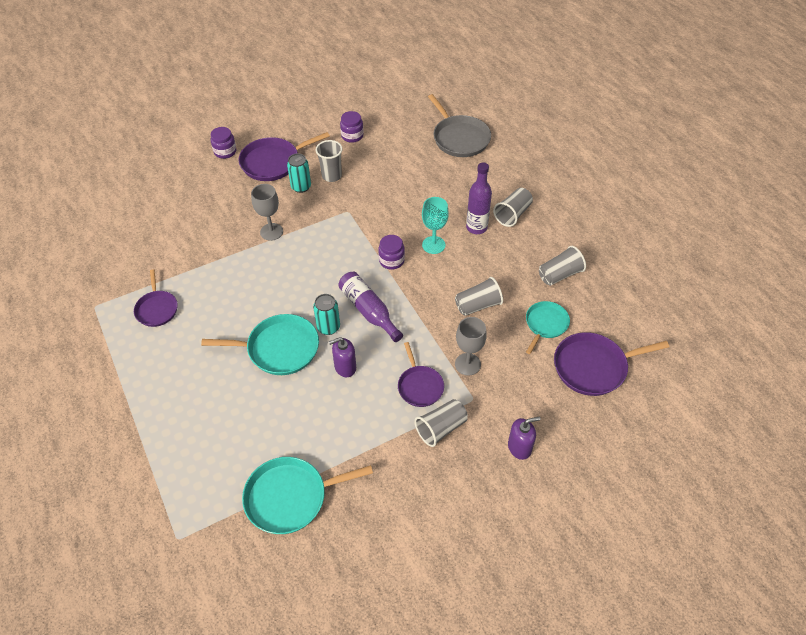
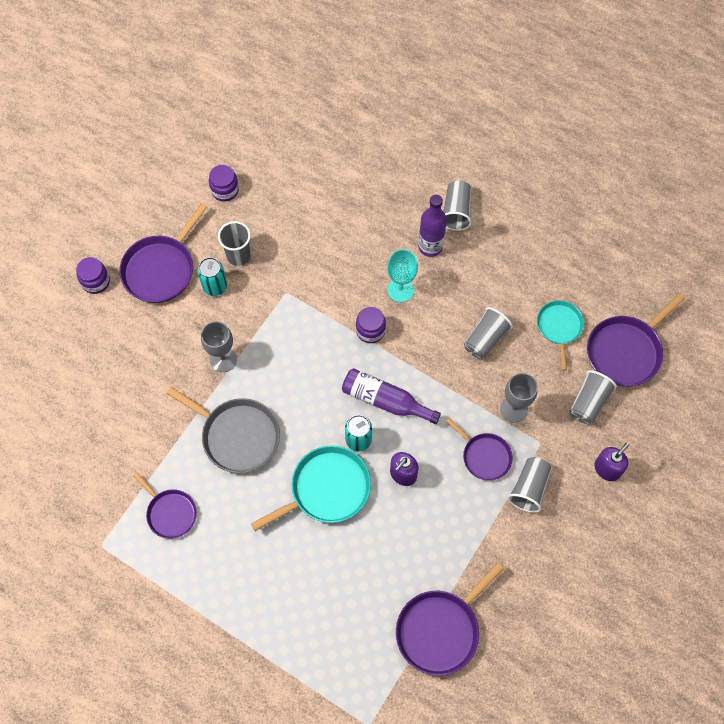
camera: 30 degrees left, 15 degrees up
turquoise pan [242,457,373,534] -> purple pan [396,562,504,676]
grey pan [428,94,491,157] -> grey pan moved to [167,387,280,473]
grey cup [539,246,586,286] -> grey cup moved to [570,370,617,424]

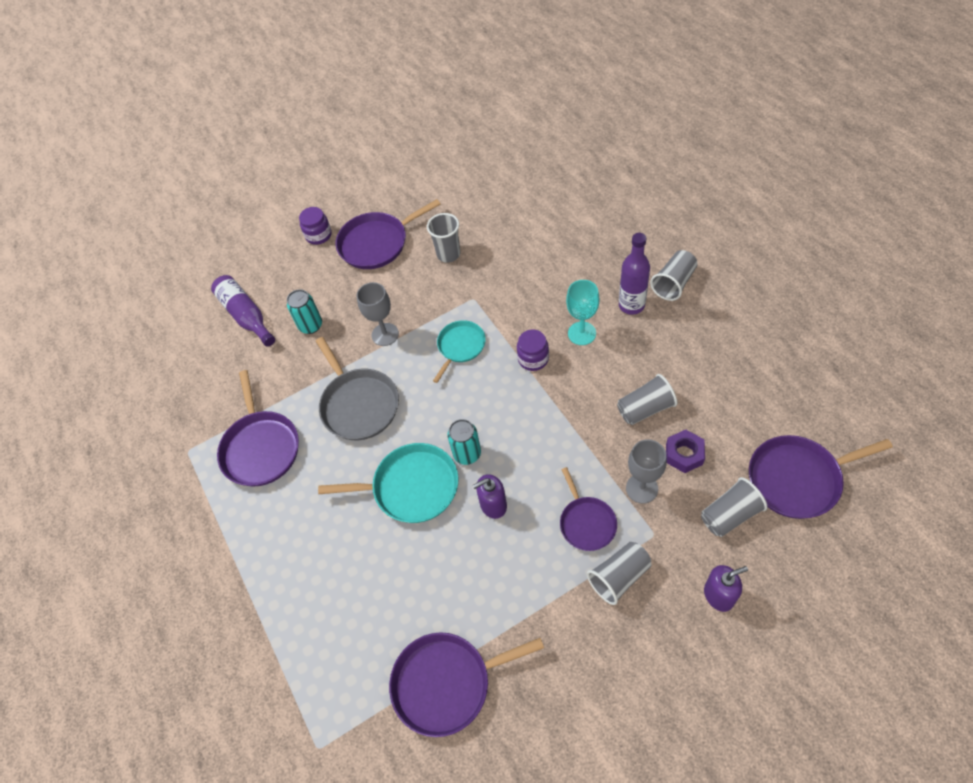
camera: 35 degrees right, 10 degrees down
purple pan [133,472,197,539] -> purple pan [217,370,299,487], size x1.59
turquoise can [198,257,227,296] -> turquoise can moved to [287,289,322,334]
purple jar [209,165,239,202] -> none
purple bottle [342,368,441,424] -> purple bottle moved to [211,275,275,347]
turquoise pan [537,300,584,371] -> turquoise pan moved to [433,320,486,383]
none -> purple nut [666,429,705,473]

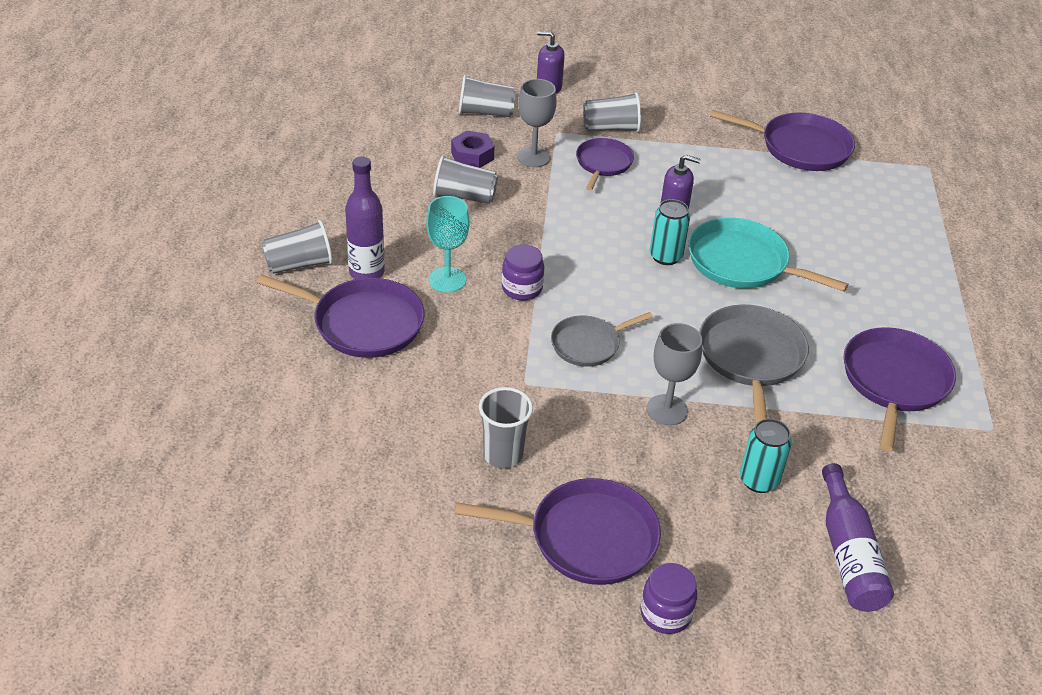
camera: 155 degrees left, 15 degrees down
turquoise pan [433,320,486,383] -> grey pan [551,312,653,367]
purple pan [749,435,893,519] -> purple pan moved to [256,274,425,358]

